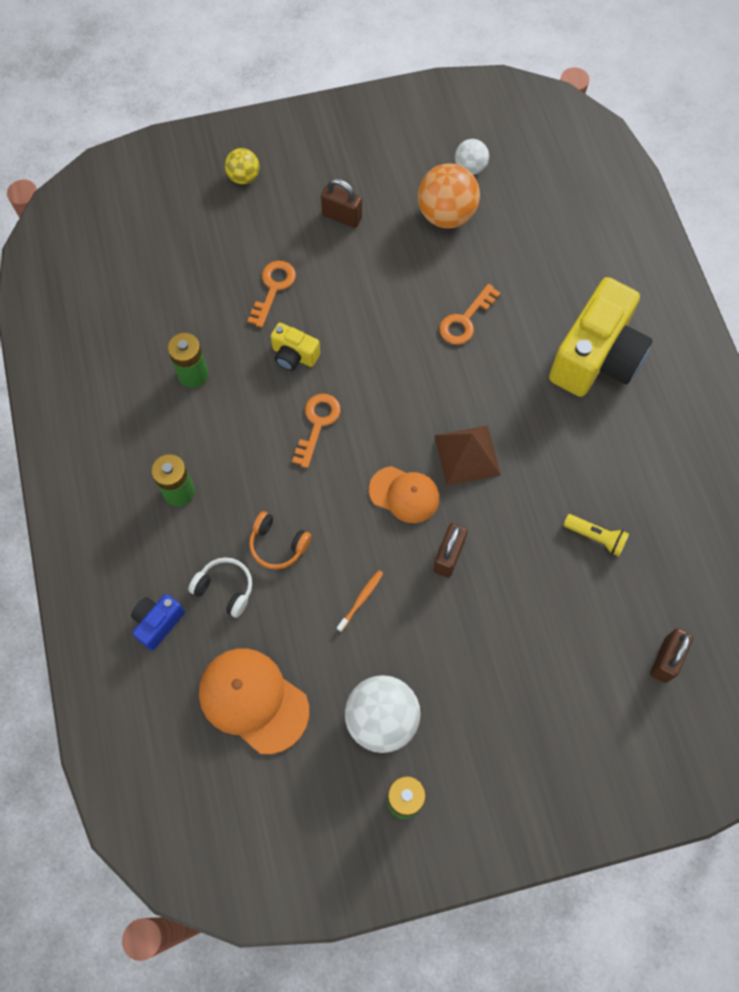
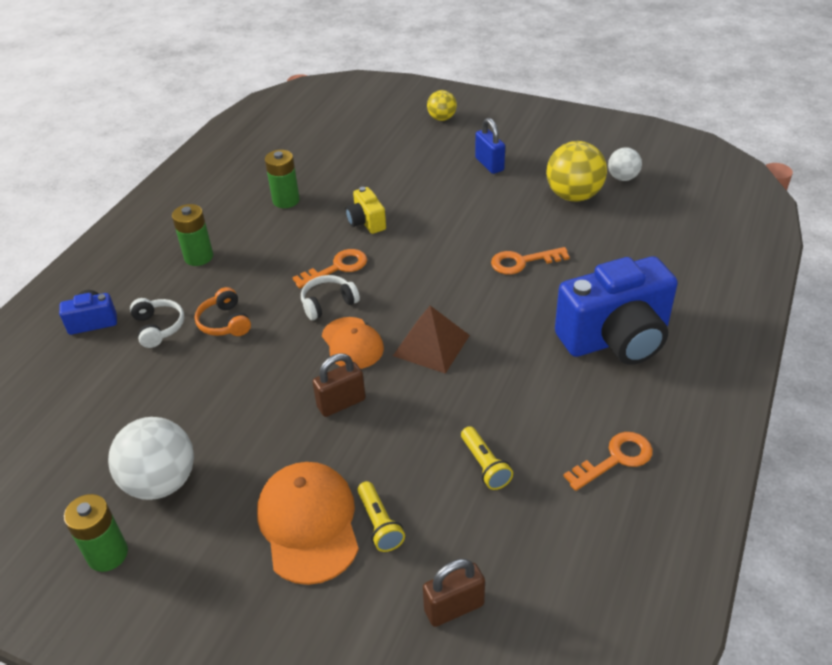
camera: 40 degrees right, 25 degrees down
orange cap [199,648,309,754] -> orange cap moved to [257,462,359,585]
orange key [247,261,296,328] -> orange key moved to [563,432,653,491]
brown padlock [321,178,362,228] -> blue padlock [475,118,505,174]
orange toothbrush [337,570,383,632] -> none
orange ball [418,163,480,228] -> yellow ball [546,141,607,202]
yellow camera [549,277,653,397] -> blue camera [555,256,678,365]
none -> white headphones [301,275,360,320]
none -> yellow flashlight [357,481,405,552]

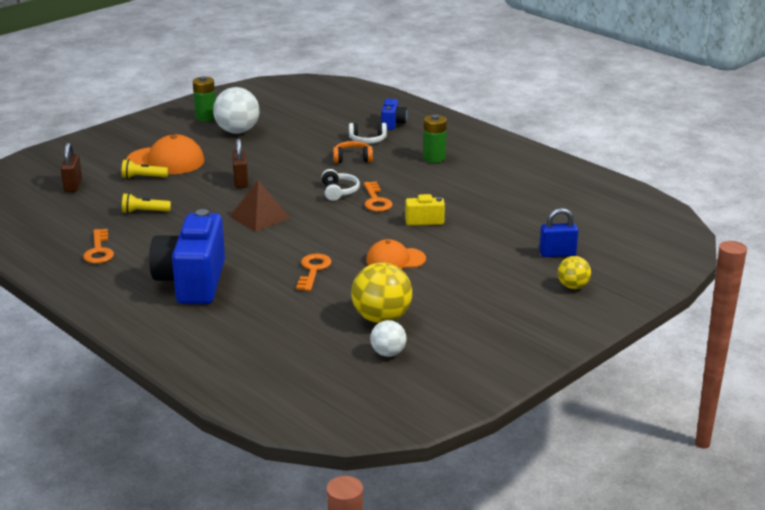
camera: 110 degrees right, 15 degrees down
green battery [265,150,300,208] -> none
orange cap [322,317,384,369] -> orange cap moved to [366,239,426,269]
blue padlock [475,118,505,174] -> blue padlock moved to [539,208,578,257]

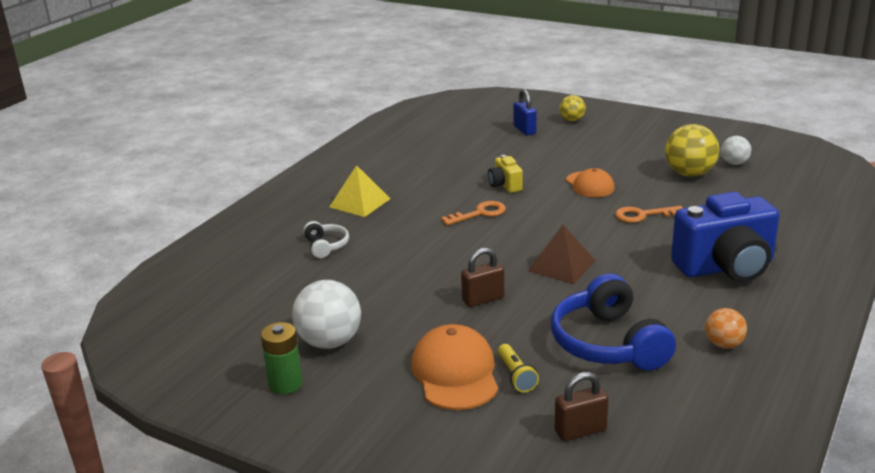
camera: 105 degrees left, 0 degrees up
orange key [83,229,114,264] -> orange ball [705,308,747,349]
yellow flashlight [122,193,171,213] -> blue headphones [551,273,676,371]
white headphones [321,169,360,201] -> none
orange headphones [333,141,373,163] -> none
blue camera [381,99,407,130] -> none
green battery [423,115,447,163] -> yellow pyramid [329,165,390,217]

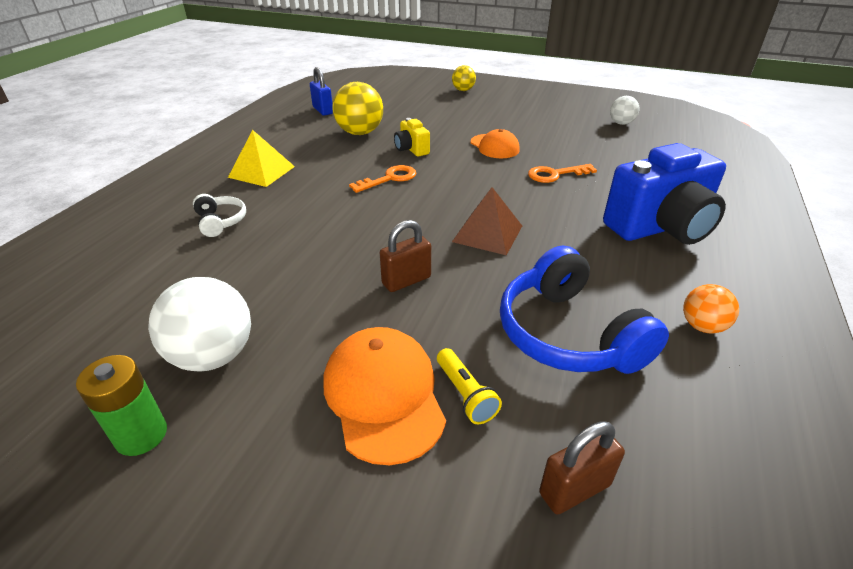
camera: 10 degrees left, 10 degrees up
blue padlock [513,89,537,136] -> blue padlock moved to [310,67,333,116]
yellow ball [665,124,719,177] -> yellow ball moved to [332,82,383,135]

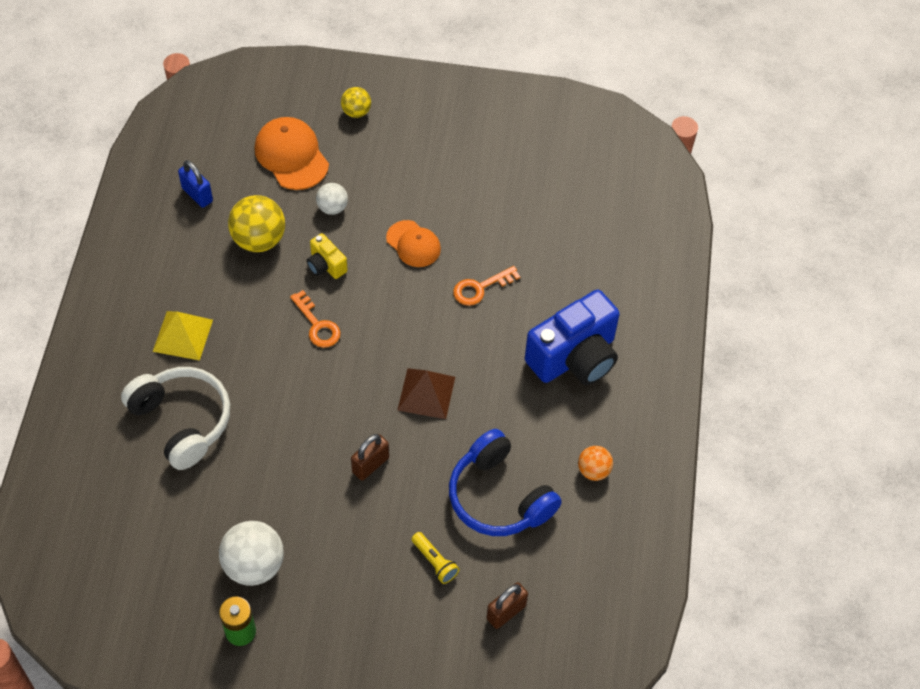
camera: 15 degrees left, 20 degrees up
white headphones [193,194,246,237] -> white headphones [121,367,230,470], size x2.03
orange cap [323,327,446,465] -> orange cap moved to [255,117,329,190]
orange key [349,165,416,193] -> orange key turned 105 degrees clockwise [290,290,341,348]
white ball [610,96,639,125] -> white ball moved to [316,183,348,215]

